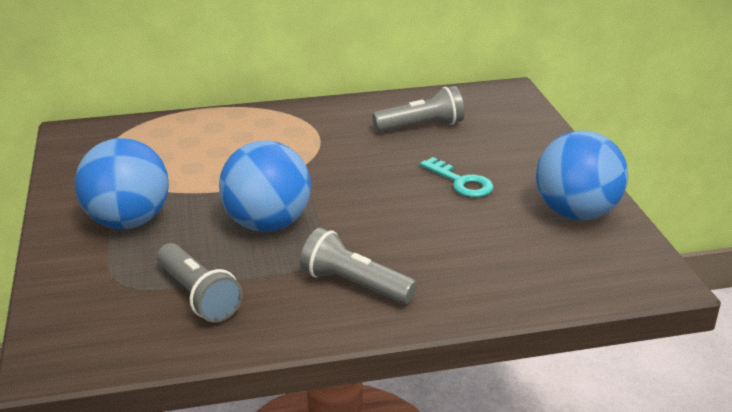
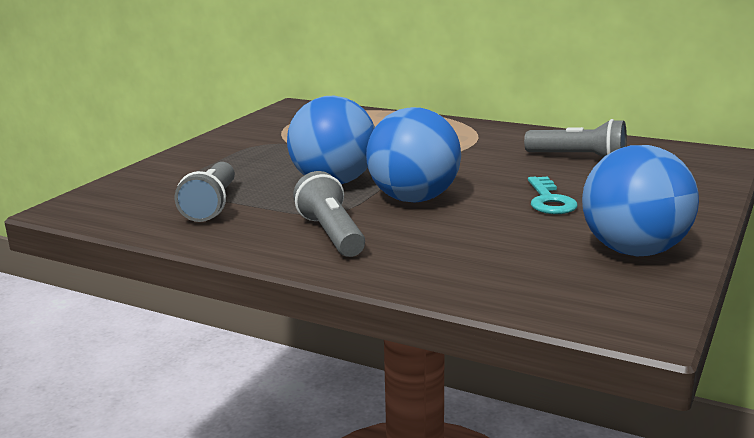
camera: 40 degrees right, 10 degrees down
blue ball [75,138,169,229] -> blue ball moved to [366,107,461,203]

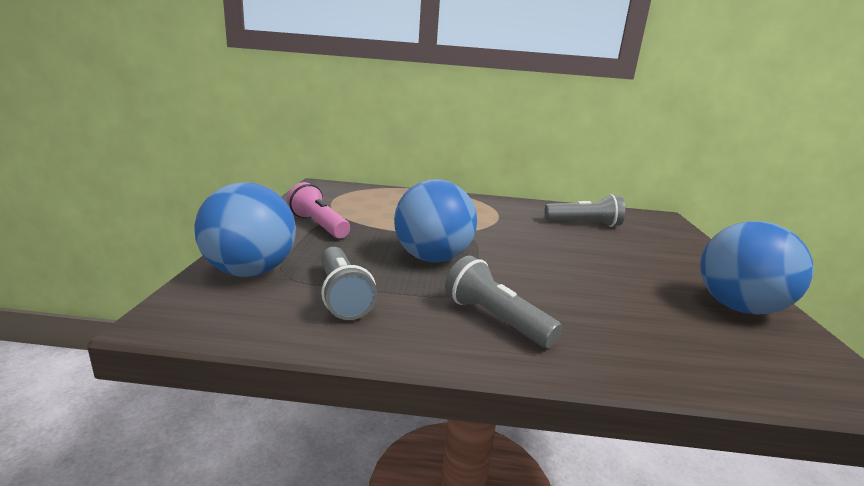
camera: 25 degrees left, 0 degrees up
blue ball [366,107,461,203] -> blue ball moved to [194,182,296,277]
turquoise key [528,177,578,214] -> none
none -> pink flashlight [287,182,350,238]

